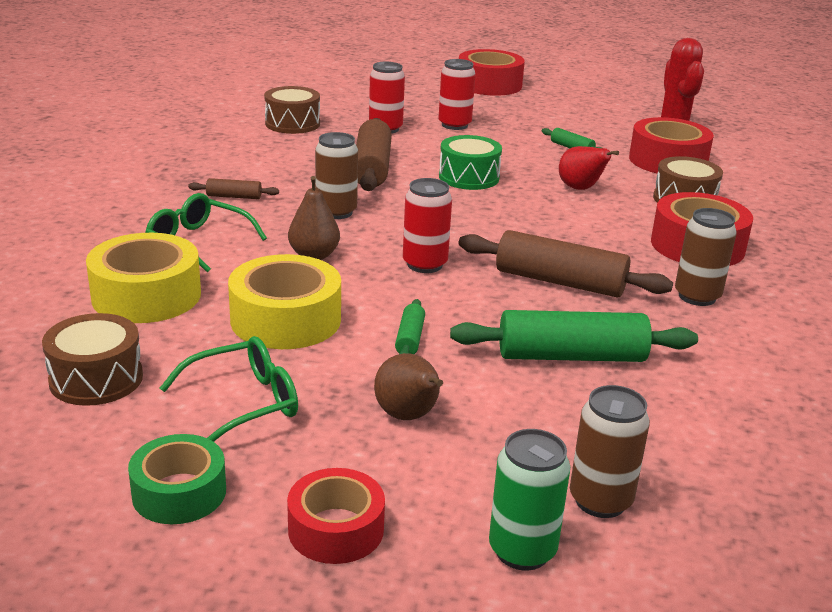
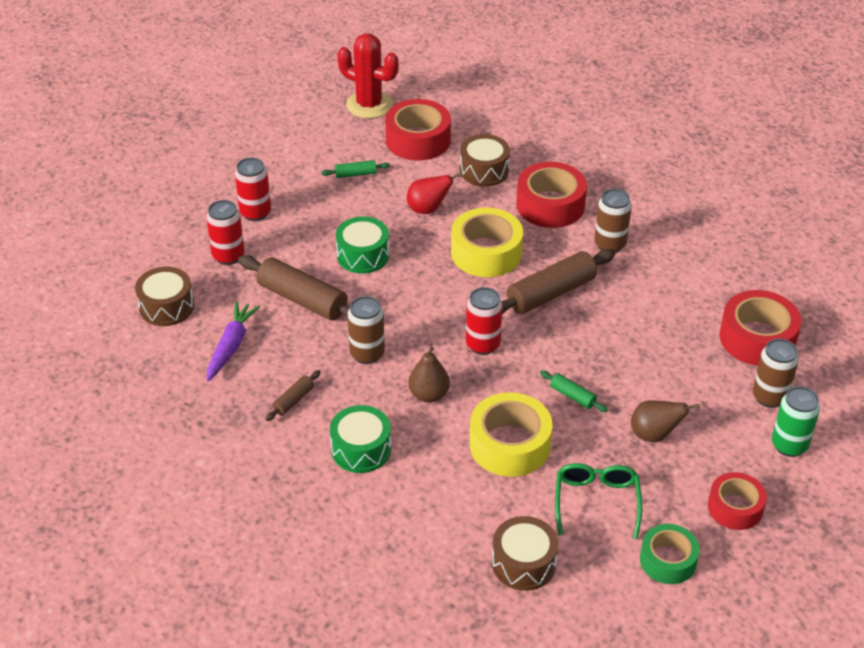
camera: 55 degrees left, 15 degrees up
yellow tape [86,233,201,323] -> yellow tape moved to [451,208,523,277]
green glasses [145,193,267,273] -> green drum [330,405,391,473]
green rolling pin [450,310,698,362] -> none
red tape [459,49,525,96] -> red tape moved to [719,290,802,366]
none -> purple carrot [207,301,260,382]

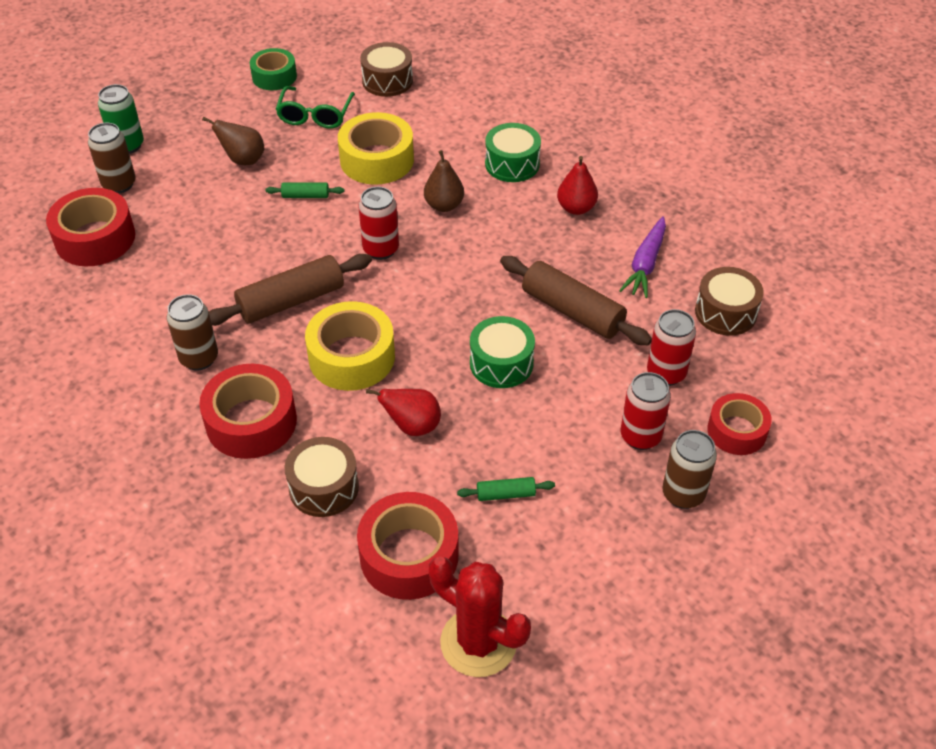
camera: 175 degrees left, 5 degrees up
brown rolling pin [265,370,321,421] -> red pear [557,156,598,215]
brown can [347,296,385,364] -> brown can moved to [662,430,717,509]
green rolling pin [540,371,608,412] -> green rolling pin turned 45 degrees counterclockwise [265,182,344,198]
red tape [708,472,767,530] -> red tape moved to [707,393,772,455]

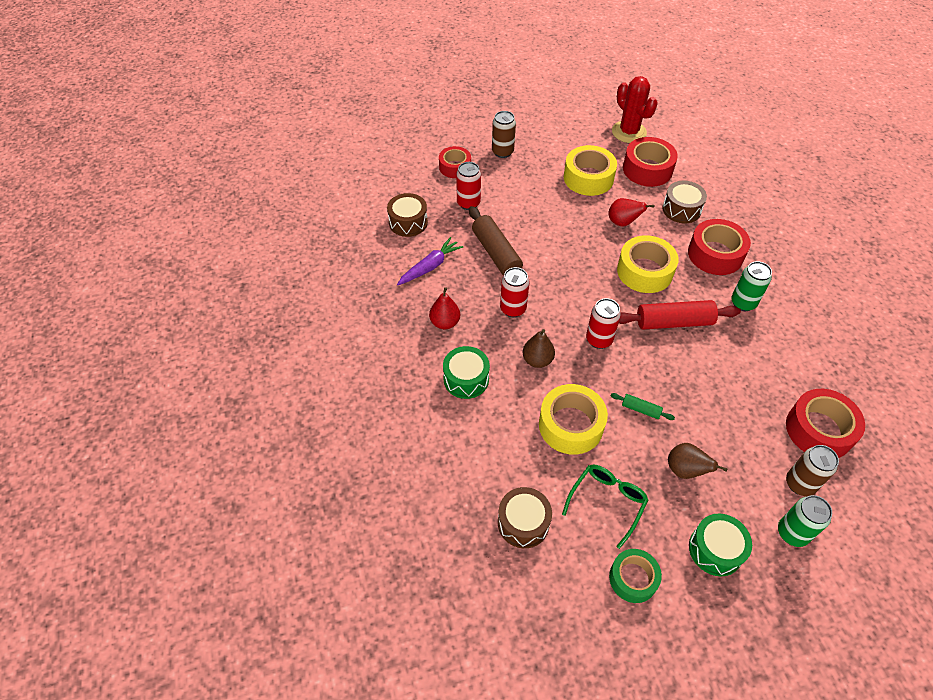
camera: 155 degrees left, 5 degrees up
brown can [167,294,218,371] -> green can [731,261,772,311]
brown rolling pin [209,254,372,326] -> red rolling pin [619,300,741,330]
green rolling pin [457,477,555,501] -> yellow tape [564,145,617,196]
green drum [470,316,535,388] -> green drum moved to [689,514,752,576]
red can [621,372,671,450] -> red can moved to [500,267,529,317]

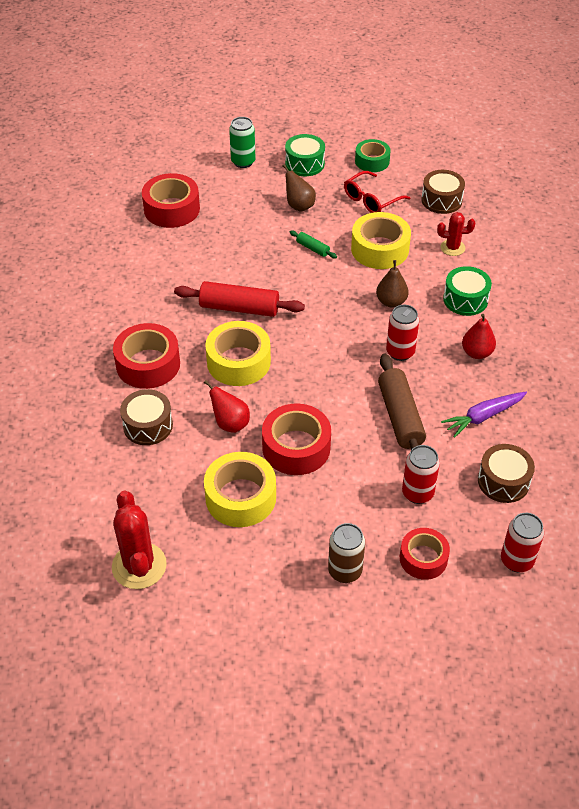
camera: 165 degrees left, 5 degrees down
green glasses [562,465,648,549] -> red glasses [344,171,411,213]
red can [586,298,621,349] -> red can moved to [501,513,544,572]
red tape [623,137,678,187] -> red tape moved to [262,404,331,475]
green can [731,261,772,311] -> none
brown can [786,445,839,496] -> none
none -> red cactus [437,212,475,256]

